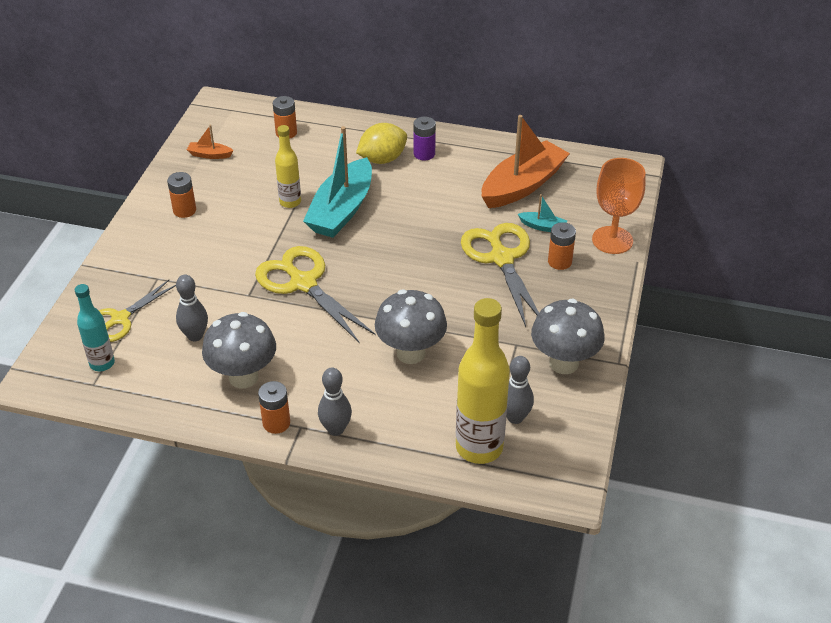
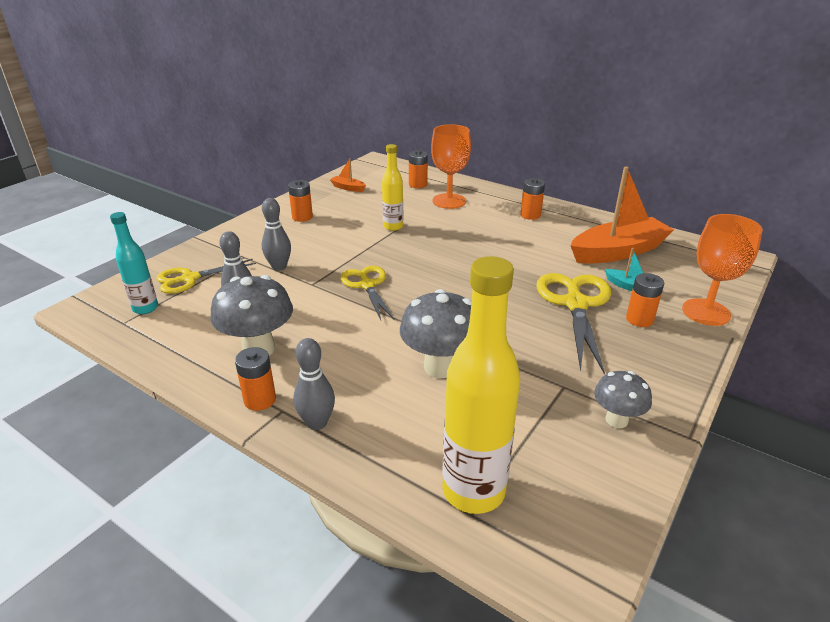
camera: 20 degrees right, 10 degrees down
yellow scissors [255,246,376,342] -> yellow scissors [340,266,394,320], size x0.64
turquoise boat [303,126,372,238] -> none
yellow lemon [356,123,407,164] -> none
purple battery [413,117,436,160] -> orange battery [520,178,545,220]
grey bowling pin [506,356,534,424] -> grey bowling pin moved to [262,198,291,271]
grey mushroom [531,299,605,374] -> grey mushroom [594,371,652,428], size x0.61
none -> orange goblet [431,124,471,209]

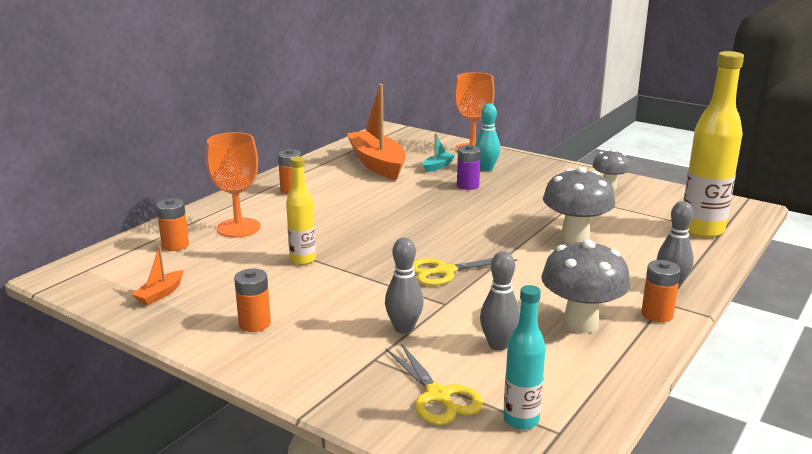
camera: 90 degrees left, 10 degrees down
yellow scissors [536,273,611,375] -> purple battery [457,145,481,190]
orange battery [626,273,664,327] -> turquoise bowling pin [475,104,500,171]

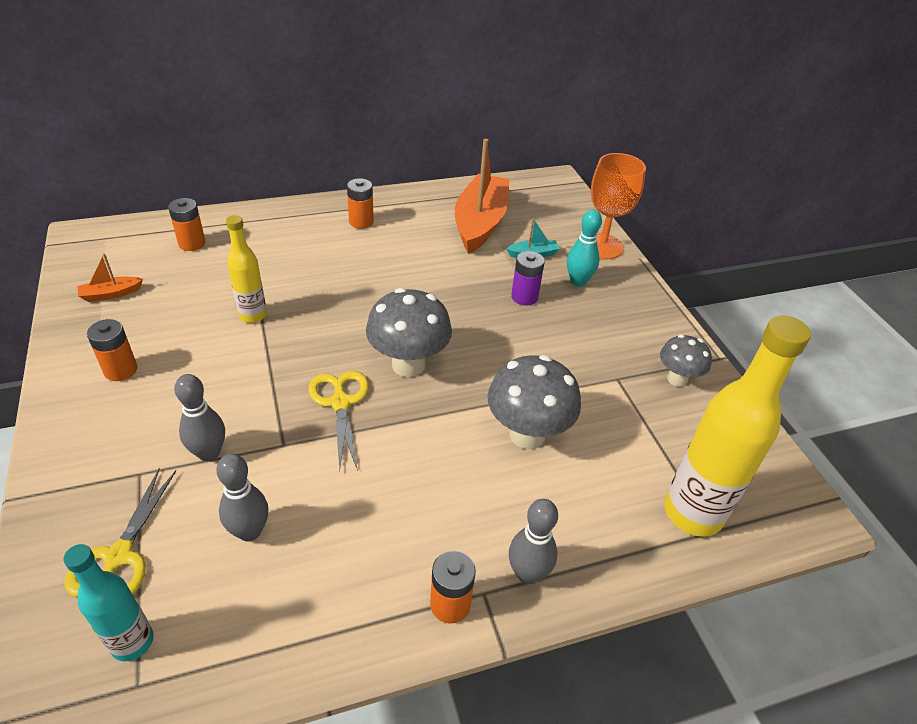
camera: 35 degrees right, 20 degrees up
orange goblet [206,132,261,238] -> none
yellow scissors [413,258,517,286] -> yellow scissors turned 60 degrees clockwise [309,371,369,471]
grey mushroom [541,239,630,333] -> grey mushroom moved to [366,288,452,377]

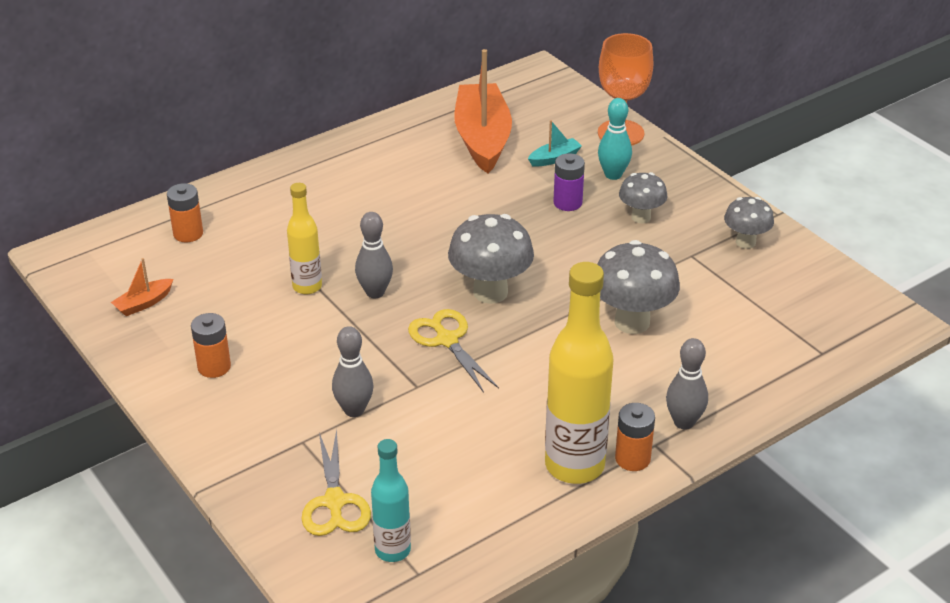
camera: 15 degrees left, 5 degrees down
grey bowling pin [216,454,269,542] -> grey bowling pin moved to [355,212,393,298]
orange battery [347,178,374,229] -> none
yellow bottle [664,315,811,537] -> yellow bottle moved to [545,262,614,484]
none -> grey mushroom [619,172,667,223]

